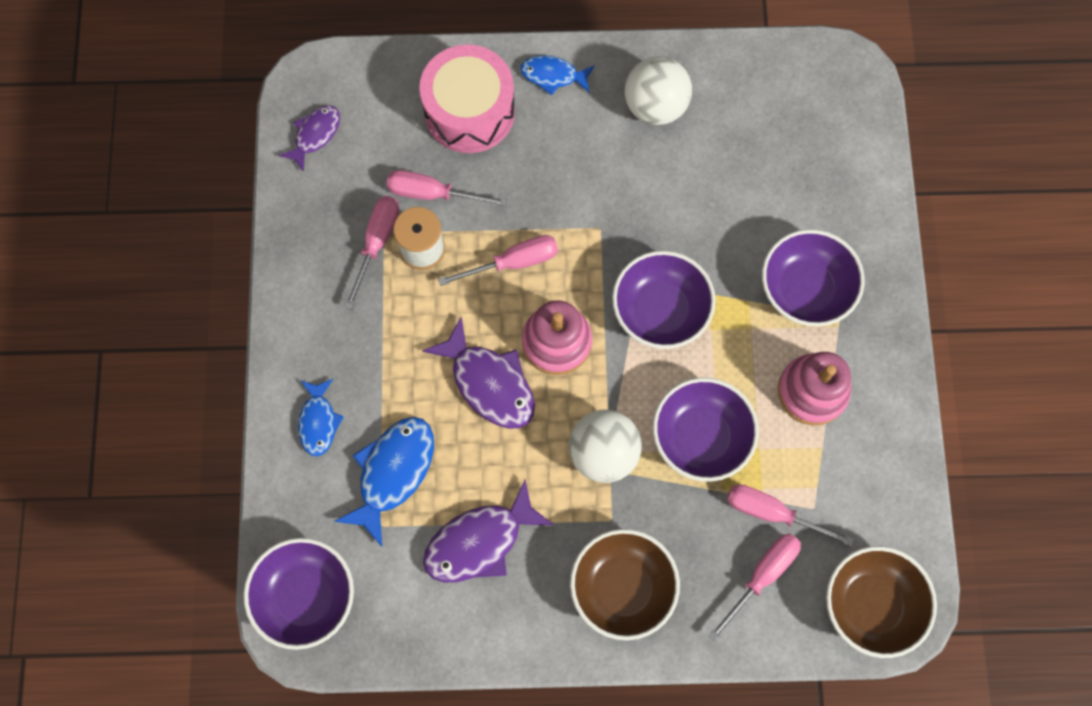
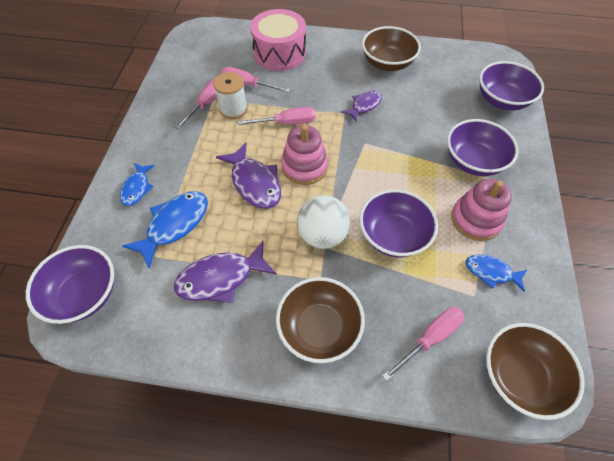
camera: 10 degrees right, 15 degrees down
purple fish [279,105,340,172] -> purple fish moved to [341,90,382,121]
blue fish [520,55,595,95] -> blue fish moved to [466,255,527,292]
purple bowl [612,251,716,349] -> purple bowl moved to [479,61,544,110]
white ball [625,56,692,125] -> brown bowl [362,26,421,71]
pink screwdriver [727,485,854,546] -> none

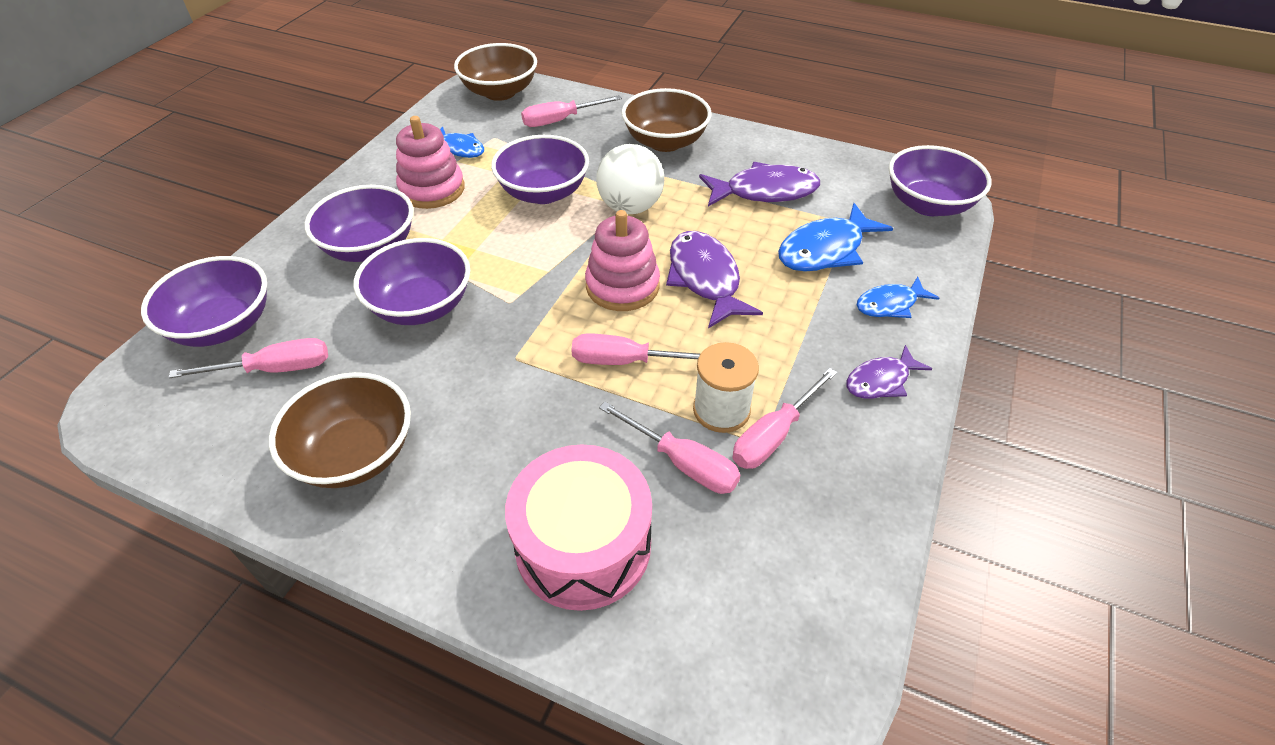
camera: 165 degrees left, 10 degrees down
blue fish [120,163,155,206] -> blue fish turned 135 degrees counterclockwise [857,277,939,318]
purple fish [341,90,382,121] -> purple fish moved to [846,345,932,399]
none -> pink screwdriver [169,338,328,378]
none -> purple bowl [353,238,470,325]

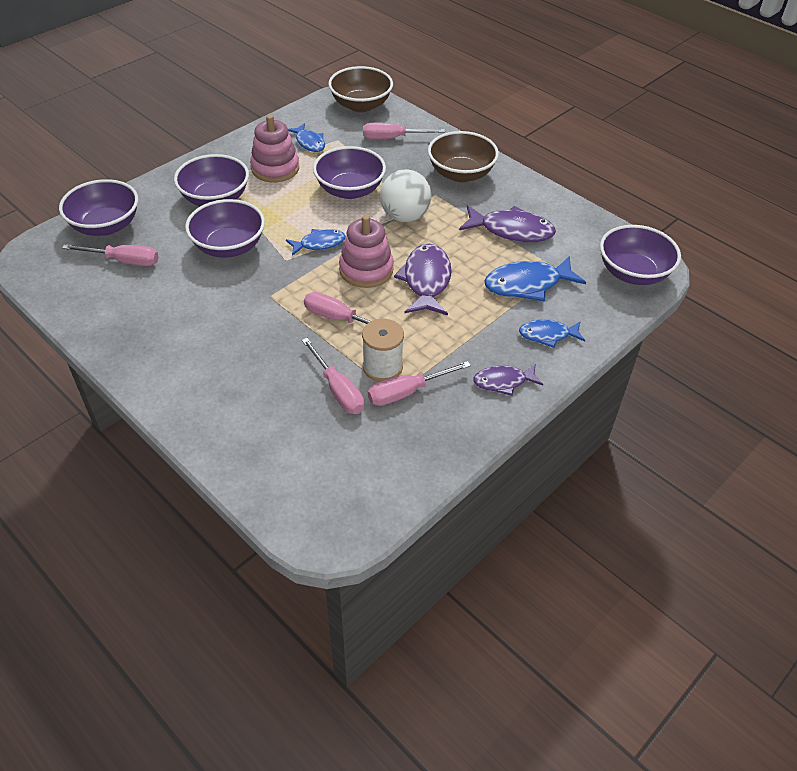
camera: 20 degrees right, 0 degrees up
brown bowl [269,372,411,488] -> none
pink drum [505,444,652,611] -> none
none -> blue fish [286,229,345,256]

